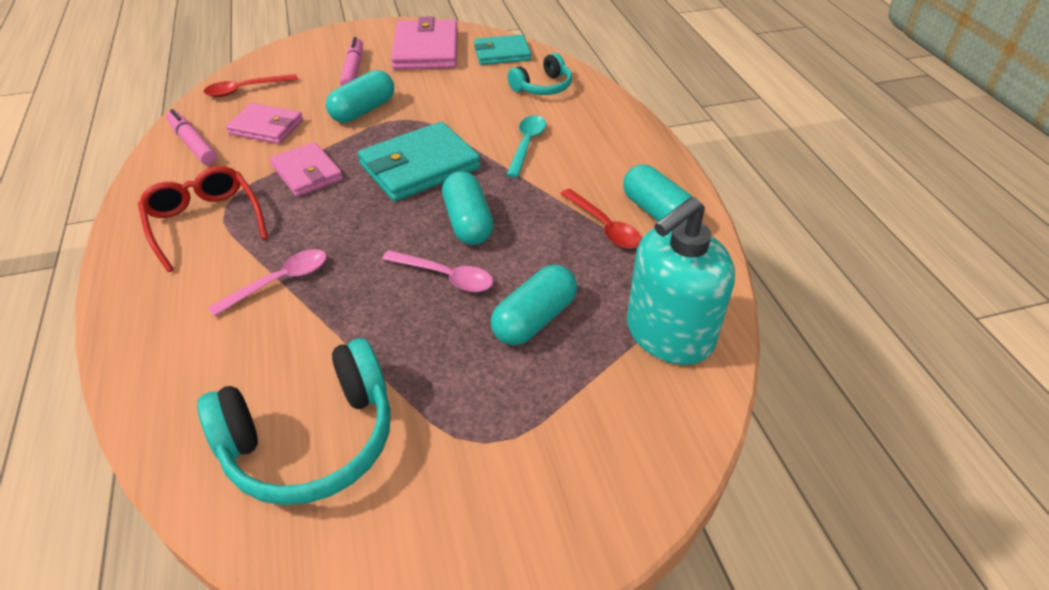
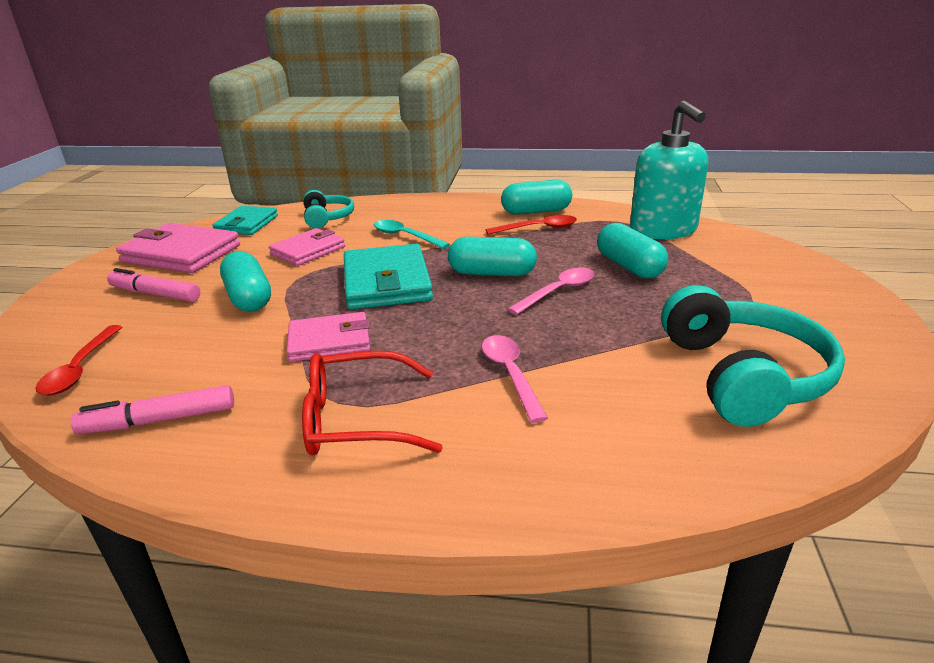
camera: 65 degrees left, 15 degrees down
pink wallet [226,103,303,144] -> pink wallet moved to [269,228,345,266]

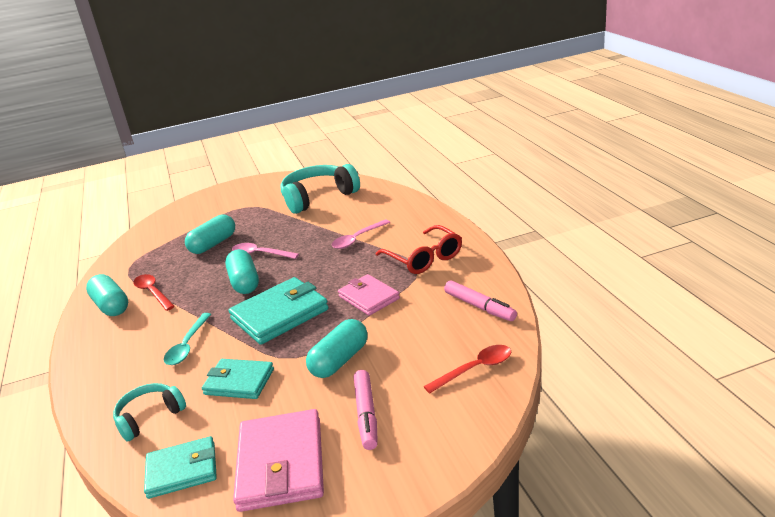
camera: 115 degrees left, 0 degrees up
pink wallet [269,228,345,266] -> turquoise wallet [202,359,274,399]
turquoise soap dispenser [630,101,708,240] -> none

